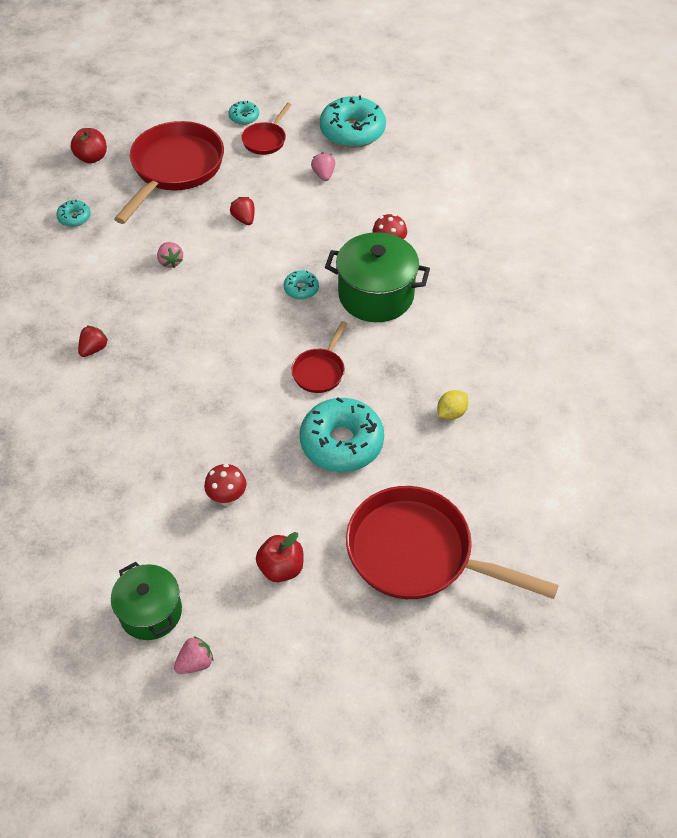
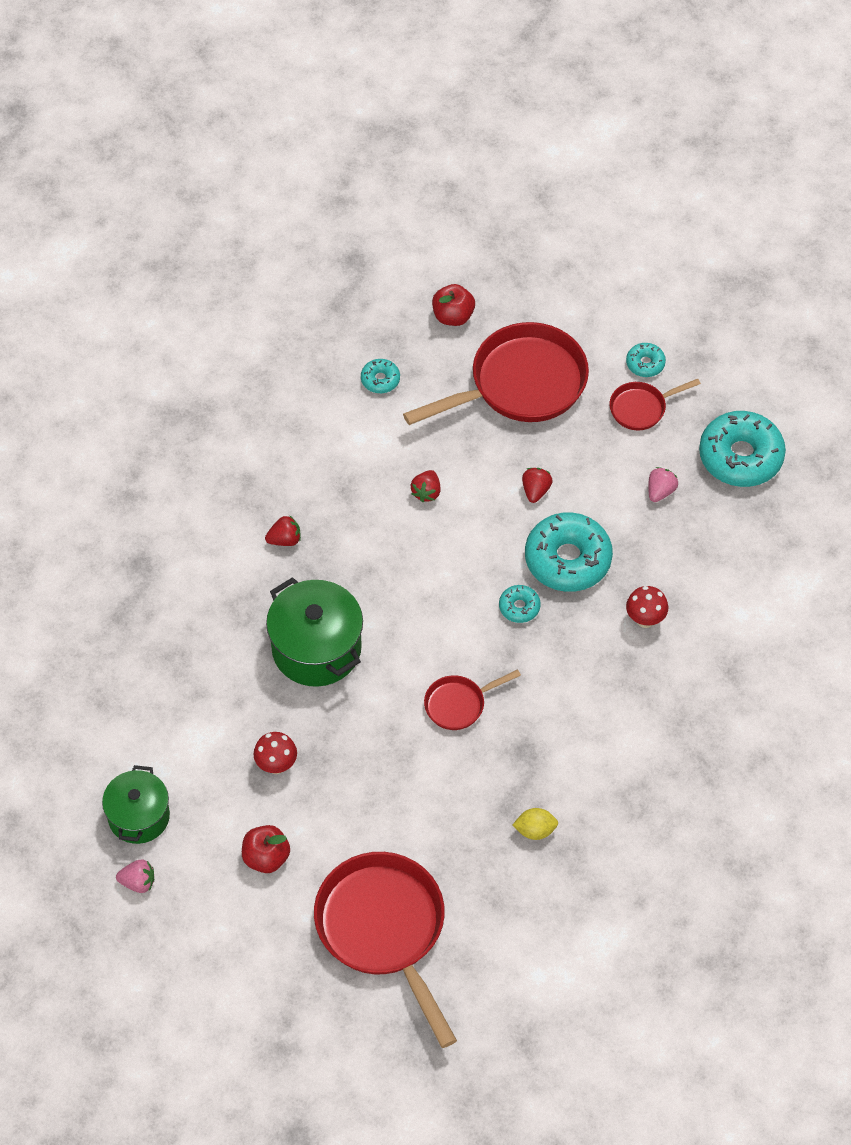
camera: 40 degrees right, 5 degrees up
pink strawberry [157,242,183,268] -> red strawberry [411,470,441,502]
turquoise donut [300,398,384,472] -> turquoise donut moved to [525,512,613,592]
green pot [325,232,430,322] -> green pot moved to [266,577,363,687]

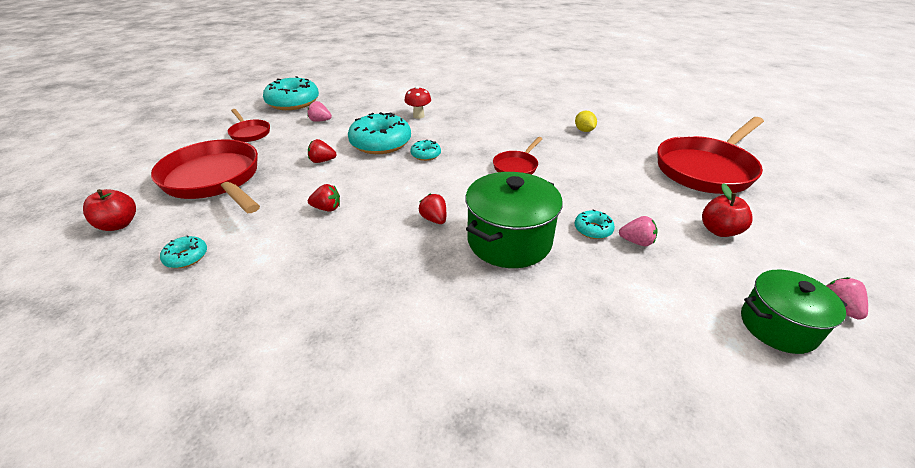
camera: 105 degrees left, 20 degrees down
red mushroom [253,732,297,774] -> pink strawberry [619,216,658,246]
red strawberry [265,515,301,546] -> red strawberry moved to [419,194,446,224]
red pan [424,669,521,730] -> red pan turned 75 degrees clockwise [493,137,542,175]
turquoise donut [626,343,666,377] -> turquoise donut moved to [575,210,615,239]

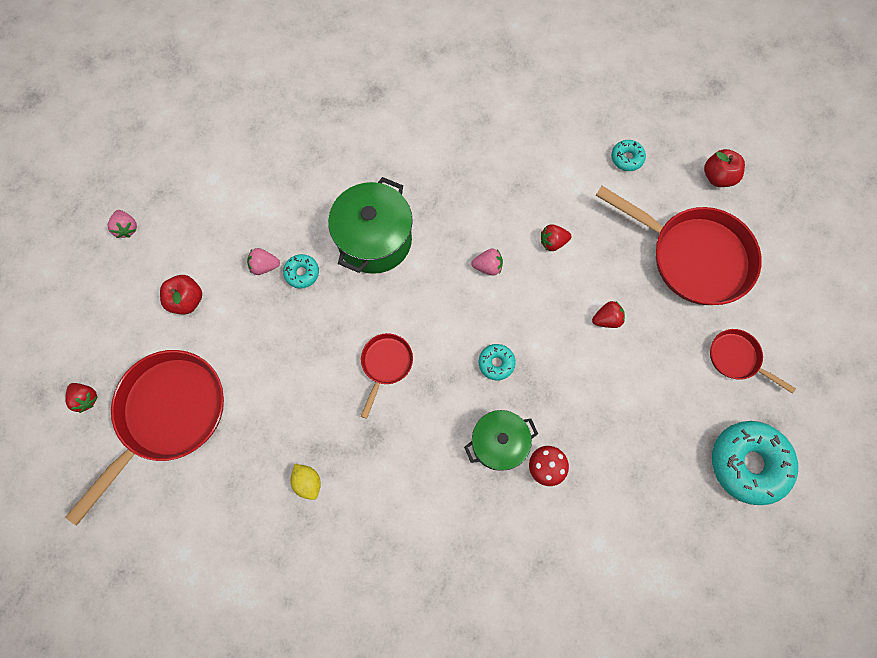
camera: 165 degrees right, 35 degrees up
pink strawberry [307,101,332,122] -> pink strawberry moved to [471,248,503,276]
turquoise donut [348,112,411,154] -> none
red strawberry [419,194,446,224] -> red strawberry moved to [65,383,97,413]
green pot [741,270,847,354] -> green pot moved to [464,410,538,471]

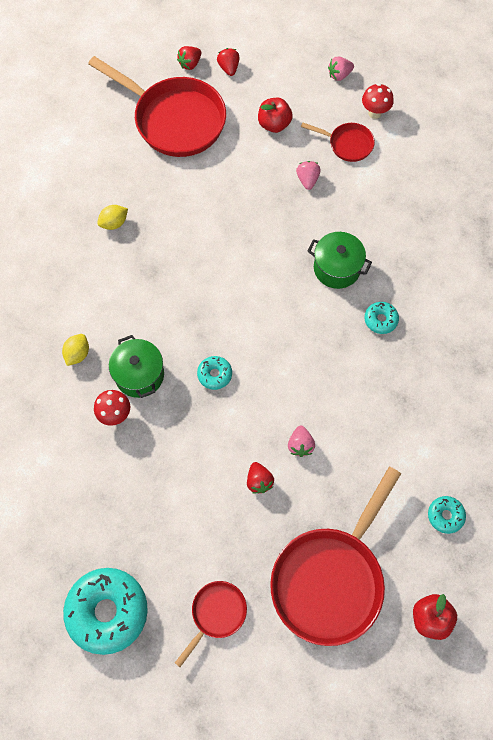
camera: 90 degrees right, 5 degrees down
turquoise donut [283,254,319,289] -> turquoise donut moved to [365,302,399,334]
green pot [328,177,413,274] -> green pot [307,232,372,289], size x0.67
red pan [361,333,413,419] -> red pan moved to [301,122,375,162]
pink strawberry [471,248,503,276] -> pink strawberry moved to [288,426,315,457]
red strawberry [541,225,571,251] -> red strawberry moved to [217,48,240,76]
none -> yellow lemon [62,334,89,366]
none -> red mushroom [362,83,394,119]

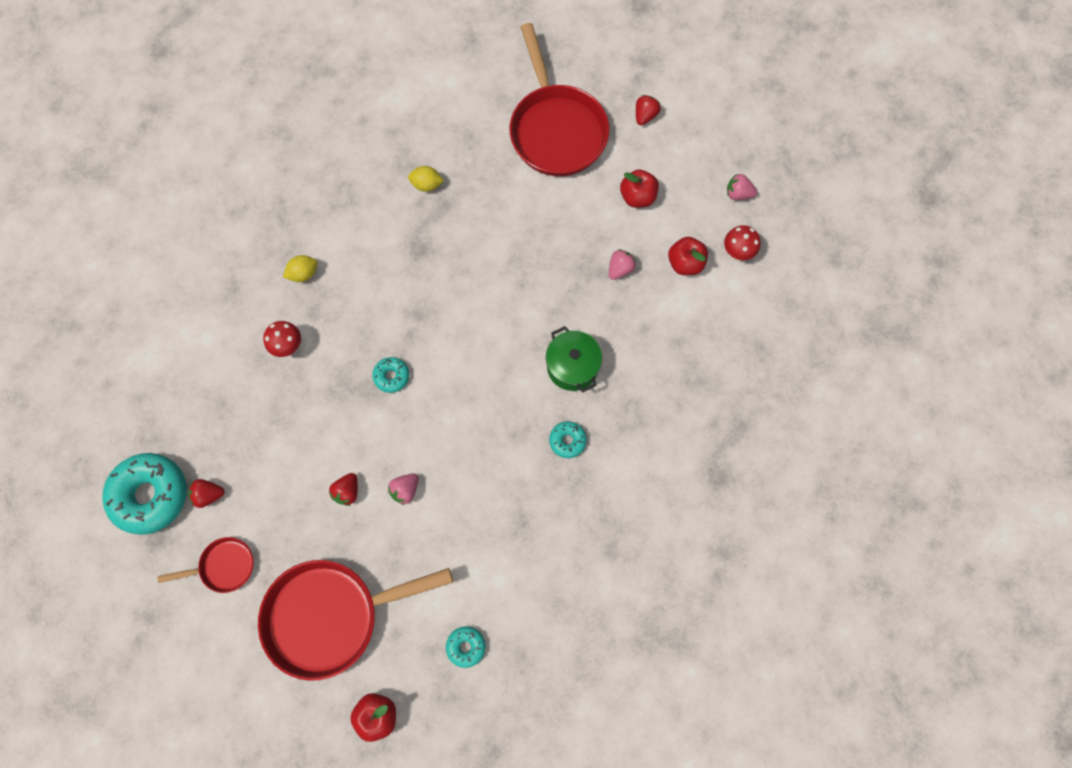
camera: 40 degrees right, 5 degrees up
green pot [109,335,164,398] -> none
red strawberry [177,46,201,70] -> red strawberry moved to [188,479,225,508]
red pan [301,122,375,162] -> red apple [668,237,708,275]

